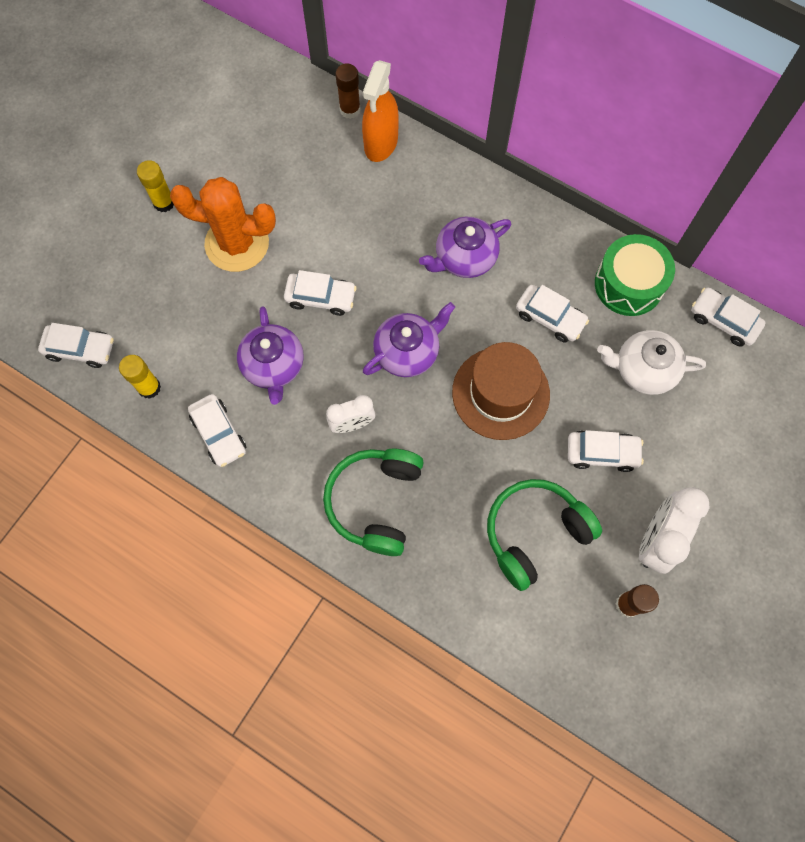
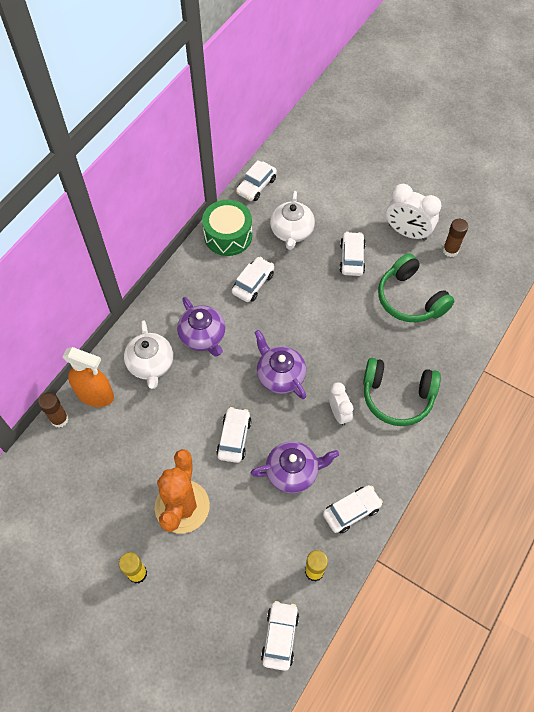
camera: 90 degrees left, 10 degrees down
brown hat [452,342,550,440] -> none
none -> white teapot [124,320,173,389]

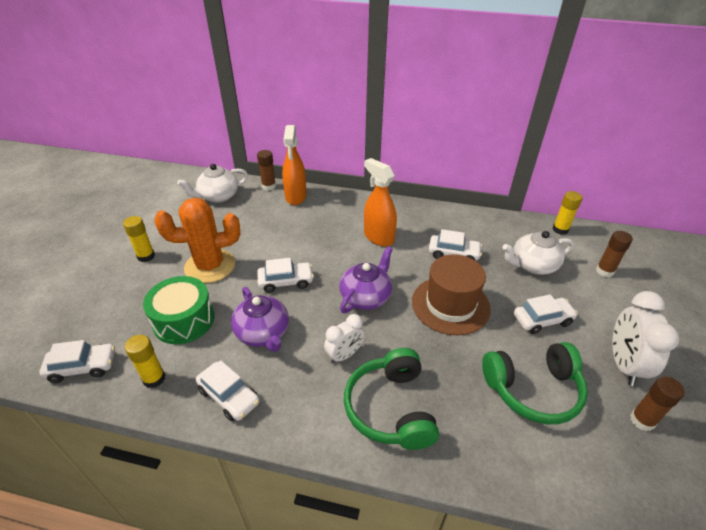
camera: 70 degrees right, 20 degrees down
white teapot [124,320,173,389] -> white teapot moved to [178,164,248,203]
purple teapot [177,297,226,356] -> orange spray bottle [364,158,397,247]
green drum [202,200,252,256] -> green drum moved to [143,276,214,344]
white car [236,160,277,201] -> yellow glue stick [552,191,582,235]
green headphones [378,253,455,322] -> green headphones turned 135 degrees counterclockwise [482,342,588,424]
none -> brown hat [412,254,491,335]
none -> brown glue stick [596,231,633,277]

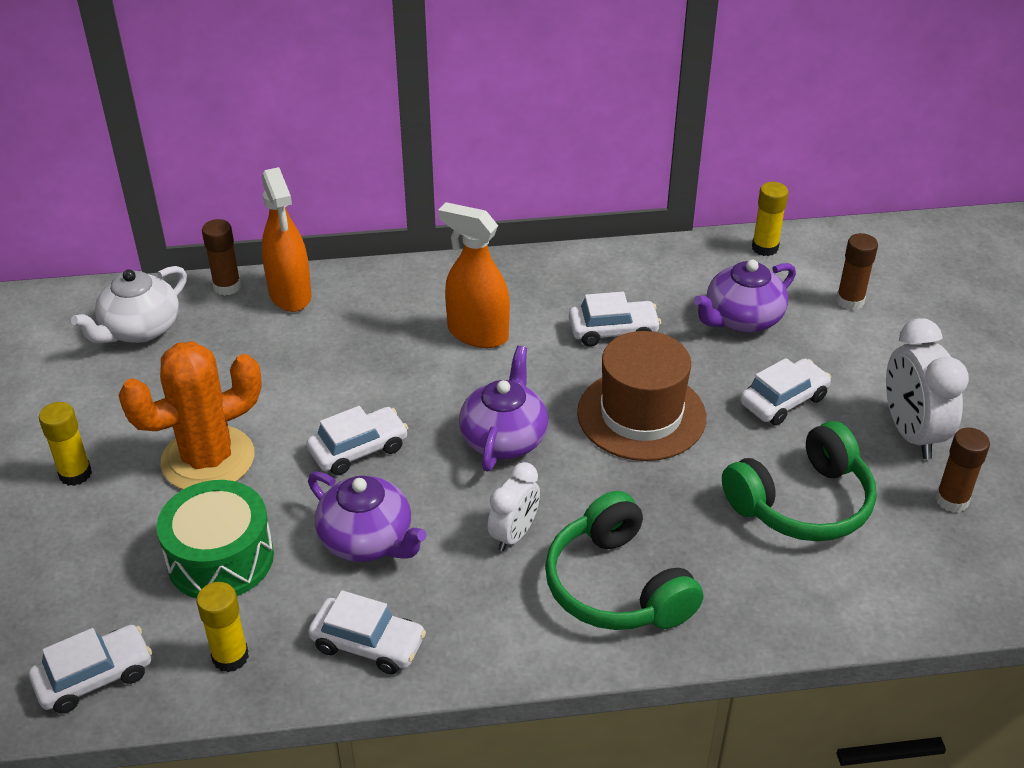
camera: 20 degrees left, 0 degrees up
white teapot [503,231,574,275] -> purple teapot [694,260,796,333]

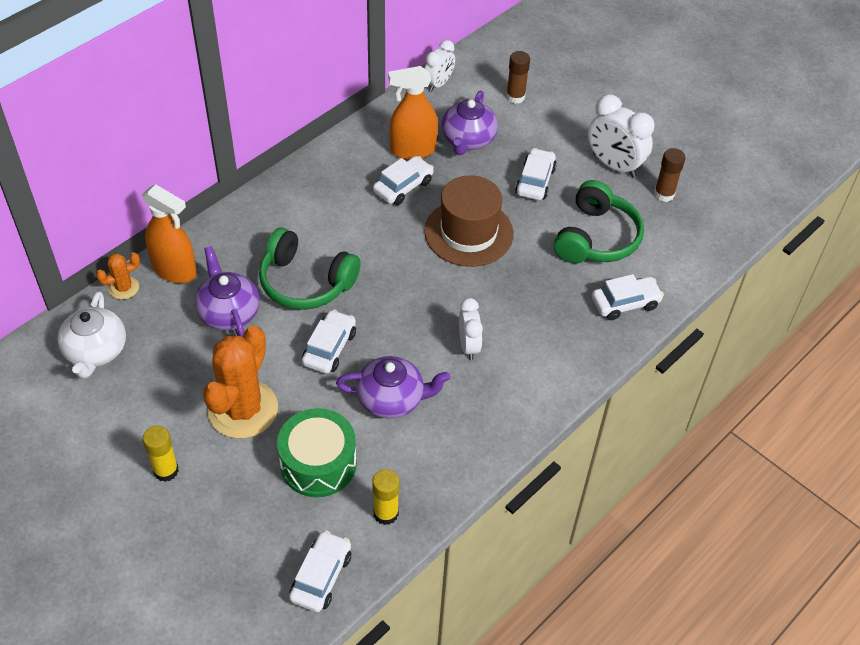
camera: 40 degrees left, 10 degrees up
brown glue stick [202,219,241,296] -> orange cactus [96,252,140,300]
white car [308,590,426,674] -> white car moved to [592,274,664,320]
orange spray bottle [438,202,510,348] -> orange spray bottle moved to [388,66,438,160]
purple teapot [459,346,549,471] -> purple teapot moved to [195,246,260,337]
green headphones [545,491,703,630] -> green headphones moved to [259,227,361,310]
yellow glue stick [752,182,789,256] -> white clock [425,40,455,92]

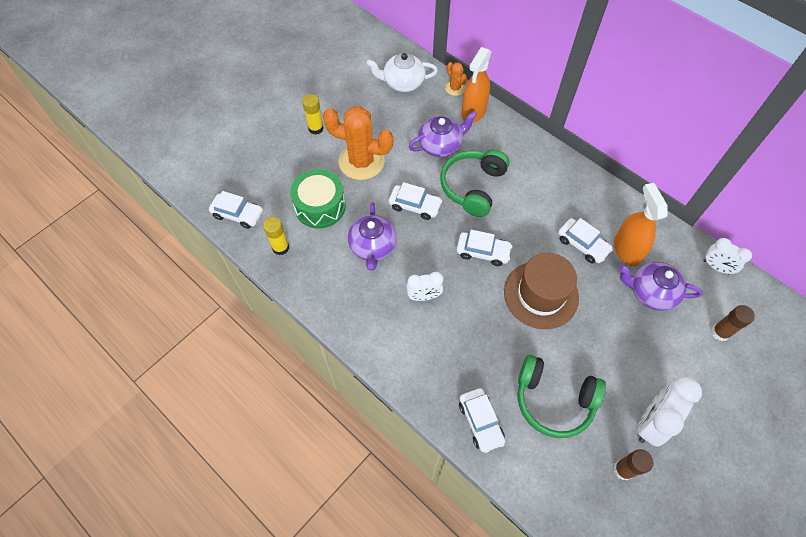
camera: 90 degrees right, 10 degrees up
white car [515,148,557,200] -> white car moved to [457,230,512,266]

